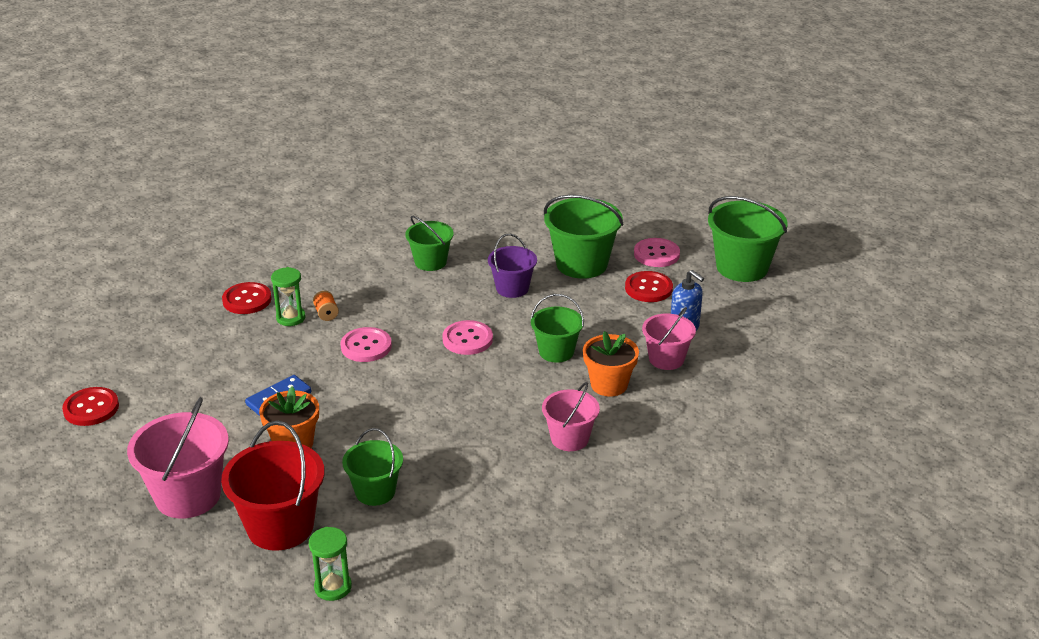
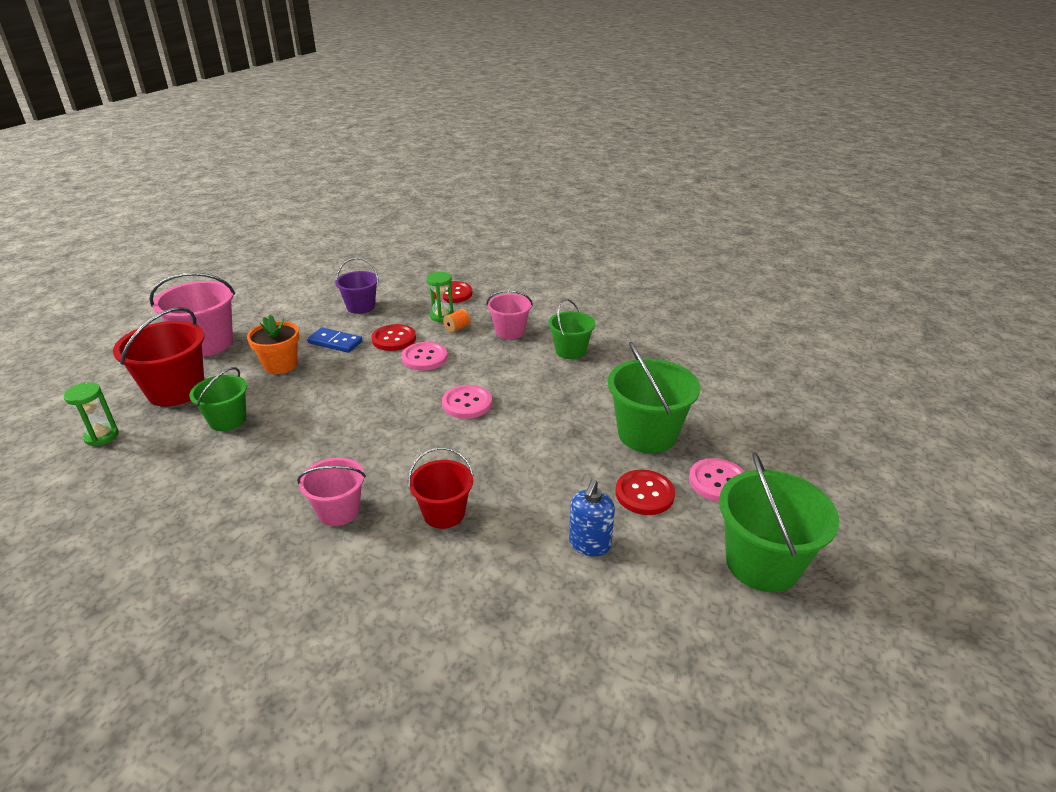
camera: 65 degrees right, 0 degrees up
red button [62,387,119,426] -> red button moved to [371,324,416,351]
purple bucket [488,234,537,298] -> purple bucket moved to [335,258,379,314]
green bucket [531,294,584,363] -> none
orange flower pot [583,331,639,397] -> red bucket [408,447,474,529]
pink bucket [642,307,696,370] -> pink bucket moved to [486,290,533,339]

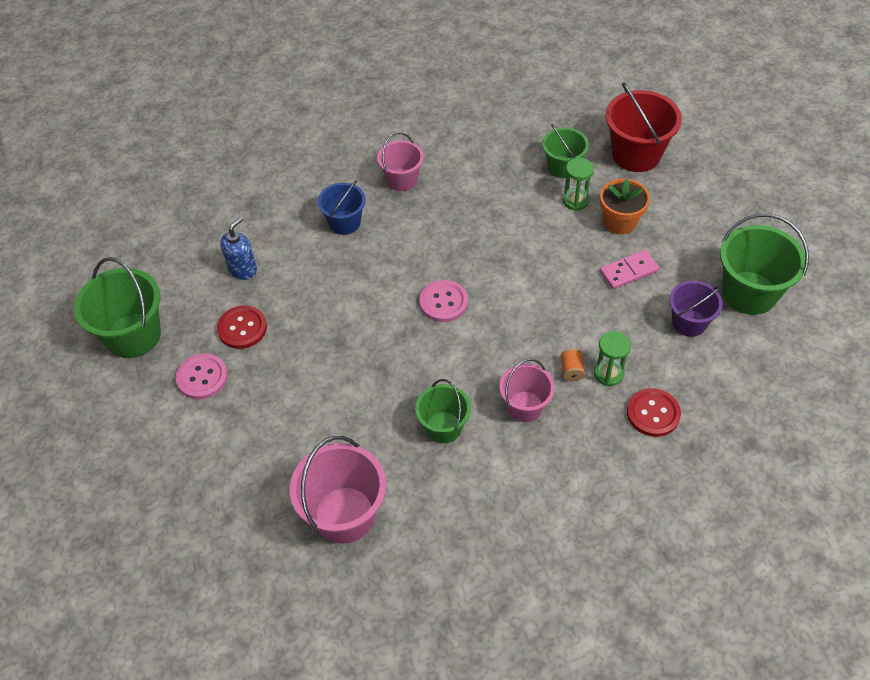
camera: 135 degrees right, 20 degrees up
green hourglass [64,382,119,446] -> green hourglass moved to [562,158,594,211]
pink bucket [149,272,235,357] -> pink bucket moved to [290,436,386,544]
blue domino [307,327,363,353] -> pink domino [600,250,659,289]
red button [371,324,416,351] -> none
pink button [401,342,448,370] -> none
red bucket [408,447,474,529] -> blue bucket [318,180,365,235]
blue soap dispenser [569,479,615,556] -> blue soap dispenser turned 60 degrees clockwise [220,217,257,280]
green bucket [608,341,700,453] -> green bucket moved to [720,213,809,315]

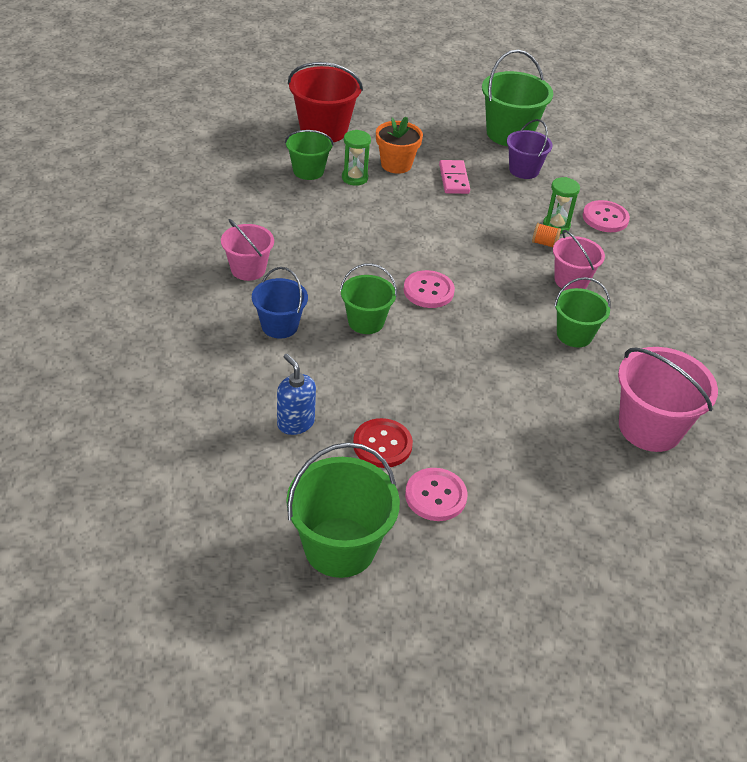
camera: 75 degrees left, 10 degrees down
red button [627,388,681,437] -> pink button [583,200,630,232]
none -> green bucket [340,263,397,334]

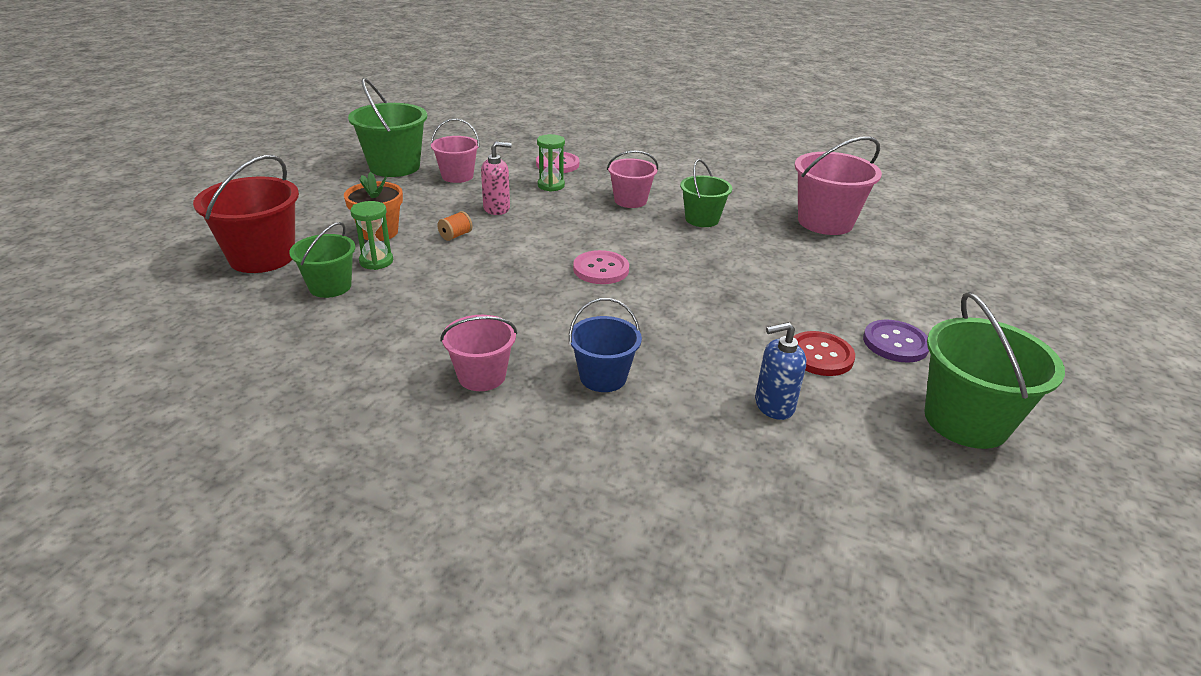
camera: 65 degrees left, 10 degrees down
green bucket [340,263,397,334] -> none
pink button [405,468,467,521] -> purple button [863,319,929,363]
pink domino [439,160,470,194] -> none
purple bucket [507,119,553,179] -> pink bucket [431,118,480,183]
orange spool [532,223,561,247] -> orange spool moved to [437,211,472,241]
none -> pink soap dispenser [481,142,512,215]

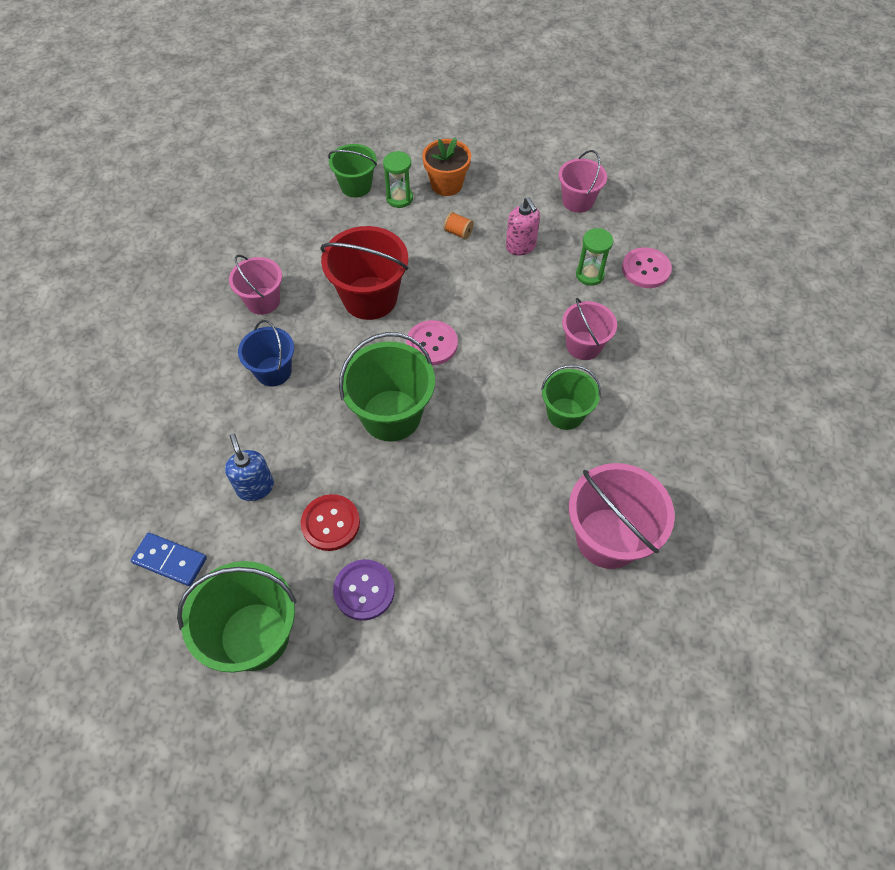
camera: 80 degrees right, 25 degrees up
red bucket [193,155,299,273] -> red bucket moved to [320,226,408,320]
green bucket [348,78,427,177] -> green bucket moved to [339,332,435,441]
none -> blue domino [131,533,207,586]

